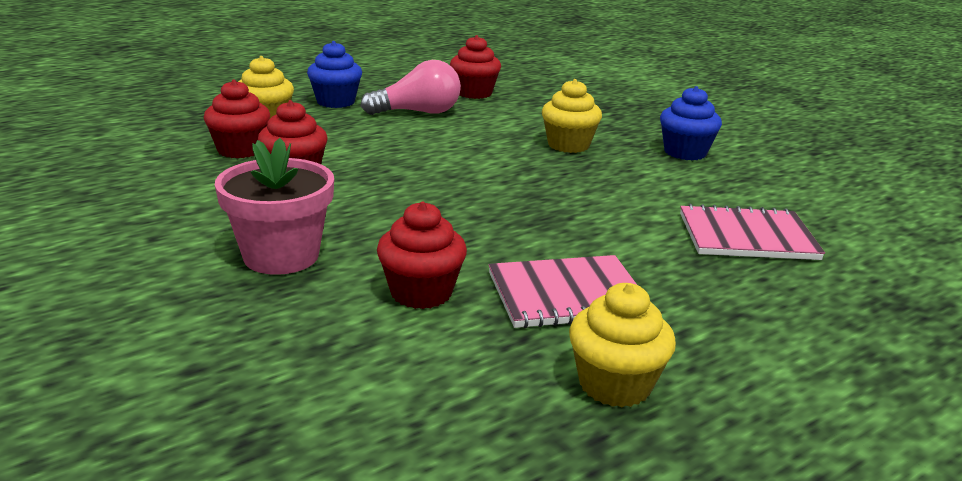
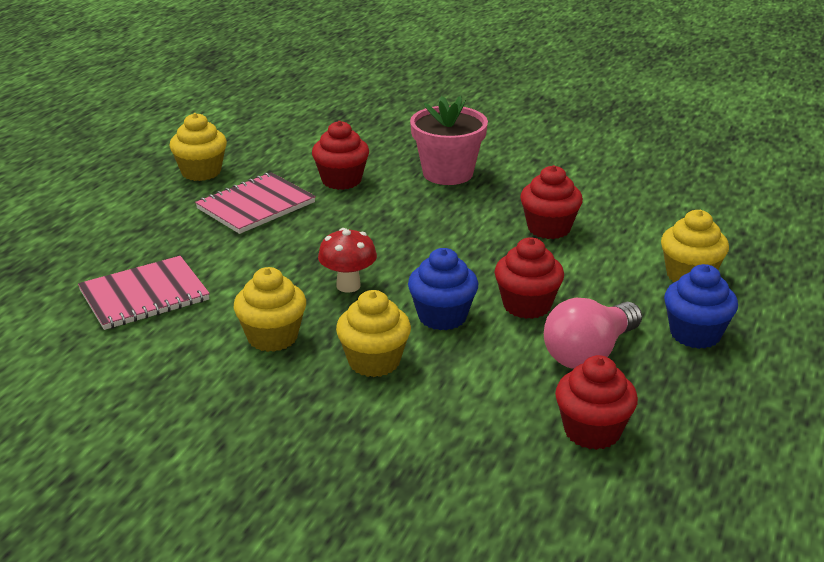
camera: 150 degrees right, 5 degrees up
red cupcake [204,80,270,158] -> red cupcake moved to [494,237,564,319]
blue cupcake [660,86,722,160] -> blue cupcake moved to [408,248,478,330]
none -> yellow cupcake [234,267,306,352]
none -> red mushroom [318,228,377,293]

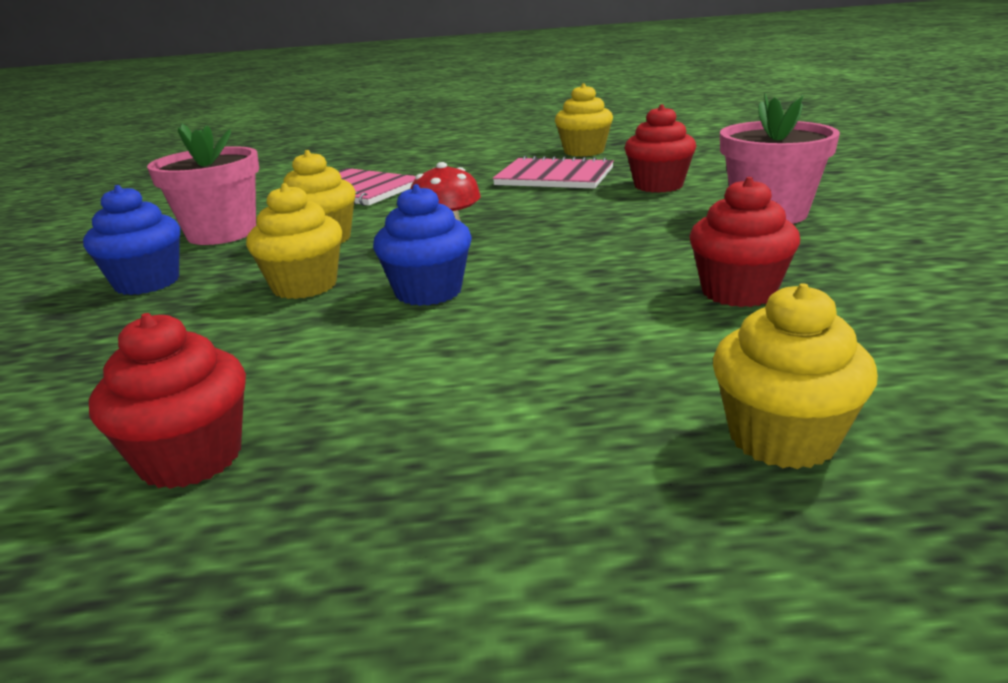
camera: 65 degrees right, 5 degrees down
red cupcake [494,237,564,319] -> none
pink light bulb [544,298,642,369] -> none
blue cupcake [664,264,738,349] -> blue cupcake moved to [83,185,180,295]
none -> pink flower pot [147,124,259,245]

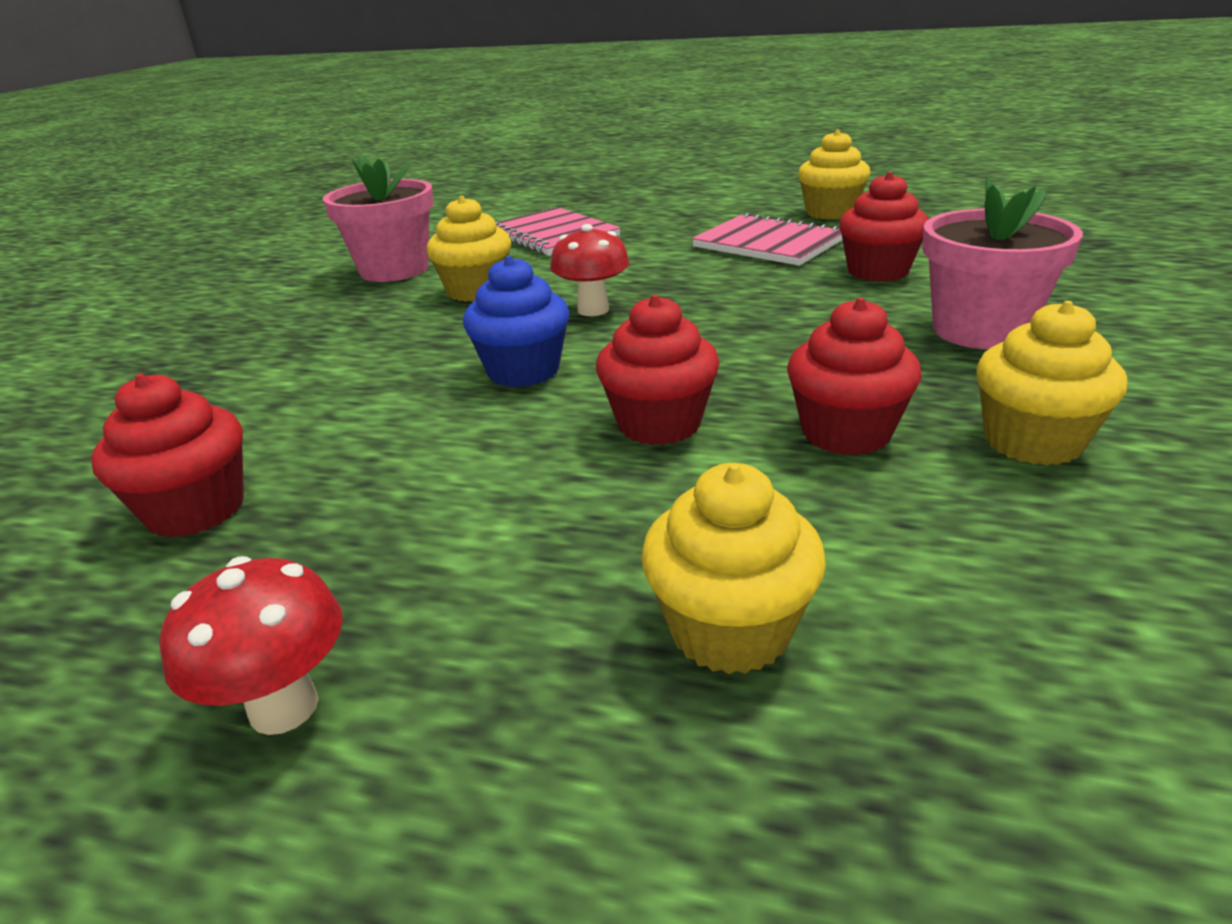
camera: 20 degrees right, 5 degrees up
blue cupcake [83,185,180,295] -> none
yellow cupcake [246,183,342,299] -> yellow cupcake moved to [977,301,1128,466]
none -> red mushroom [160,556,343,735]
none -> red cupcake [596,295,720,445]

